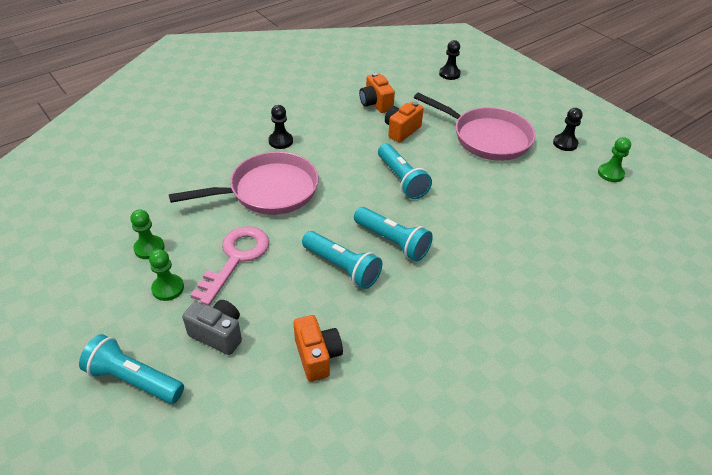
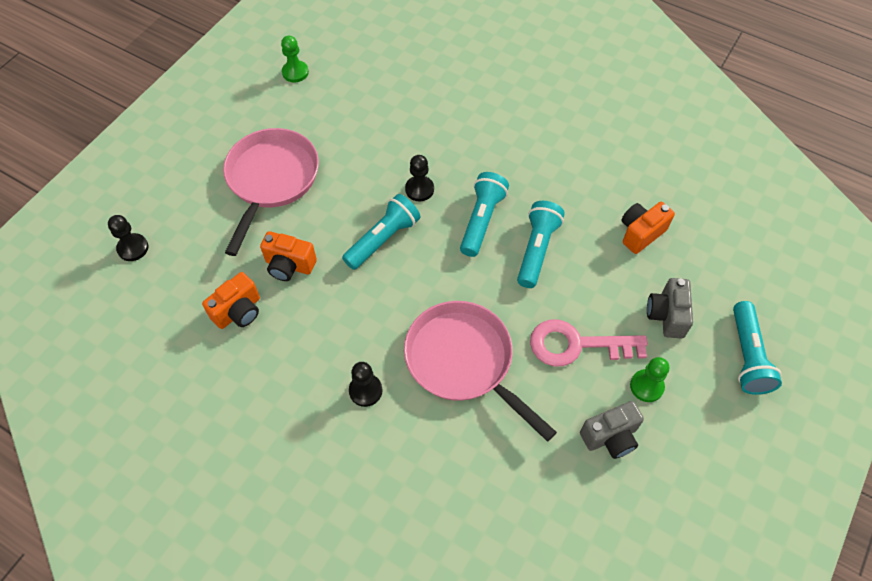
camera: 110 degrees left, 15 degrees up
green pawn [130,209,165,259] -> grey camera [580,401,644,459]
black pawn [553,108,583,151] -> black pawn moved to [405,155,434,201]

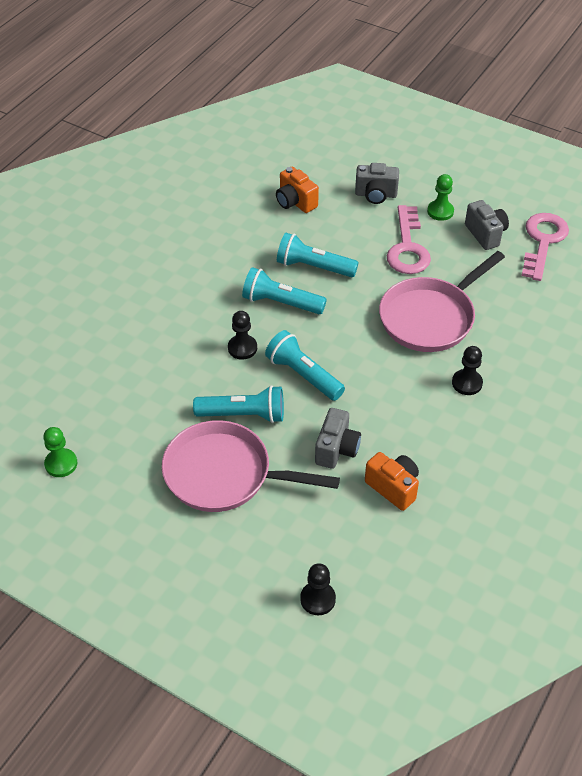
camera: 90 degrees left, 10 degrees down
orange camera [260,231,317,281] -> grey camera [315,408,361,469]
turquoise flashlight [733,301,782,395] -> turquoise flashlight moved to [193,385,284,423]
none -> pink key [521,213,569,281]

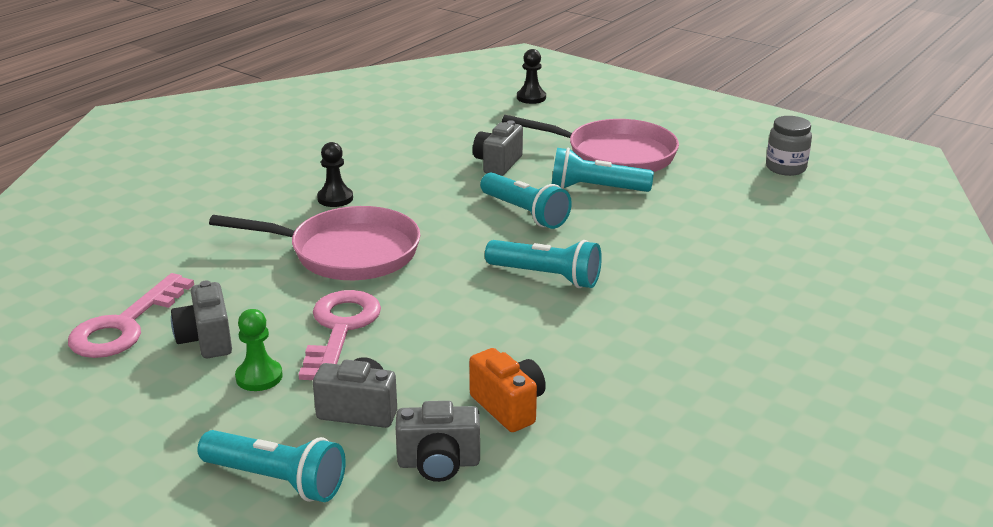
camera: 175 degrees left, 20 degrees down
green pawn [43,427,78,477] -> grey jar [766,116,812,176]
black pawn [228,311,257,360] -> none
turquoise flashlight [277,233,359,277] -> turquoise flashlight moved to [197,430,346,502]
orange camera [365,452,419,511] -> none
pink pan [379,251,505,352] -> pink pan turned 45 degrees clockwise [209,206,420,280]
none -> grey camera [396,401,480,482]

